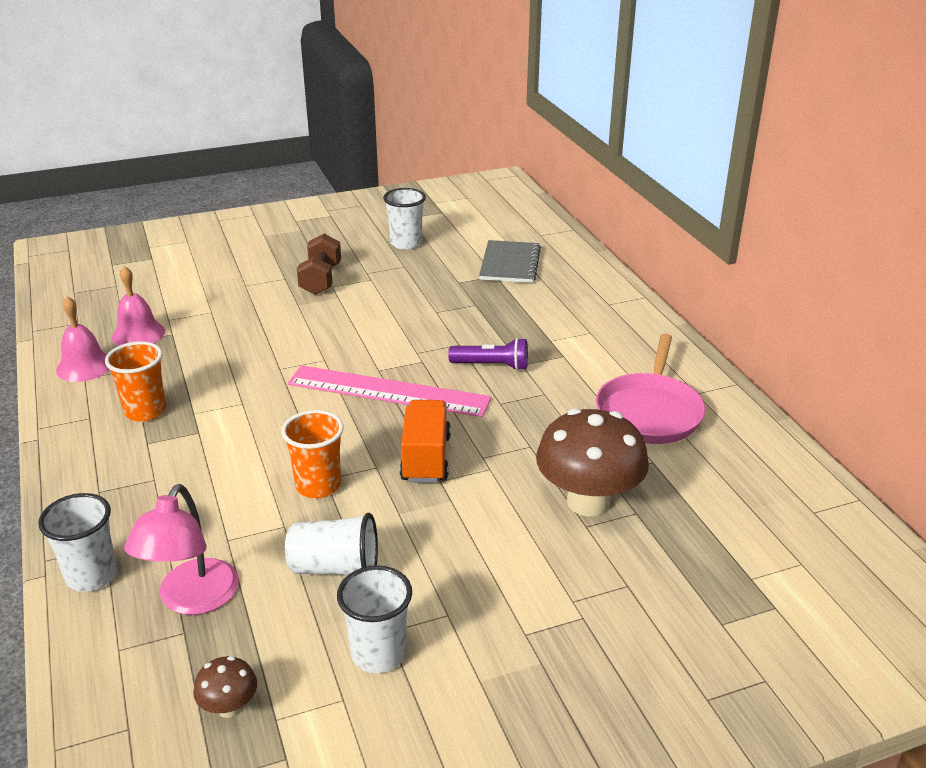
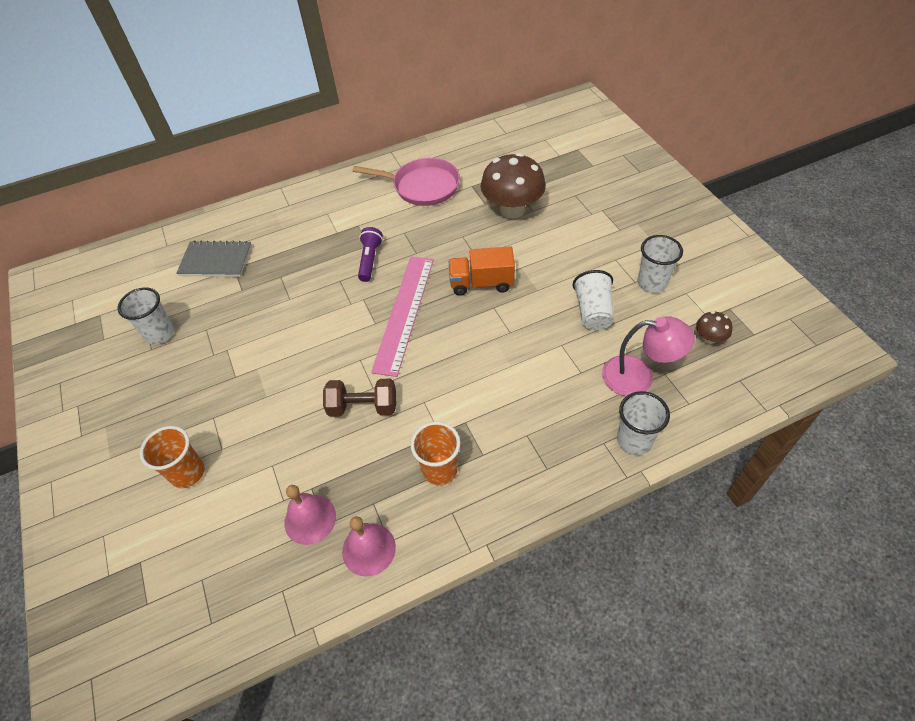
camera: 90 degrees left, 20 degrees up
orange cup [281,410,344,499] -> orange cup moved to [139,426,204,488]
brown dumbbell [297,234,341,295] -> brown dumbbell moved to [323,378,396,417]

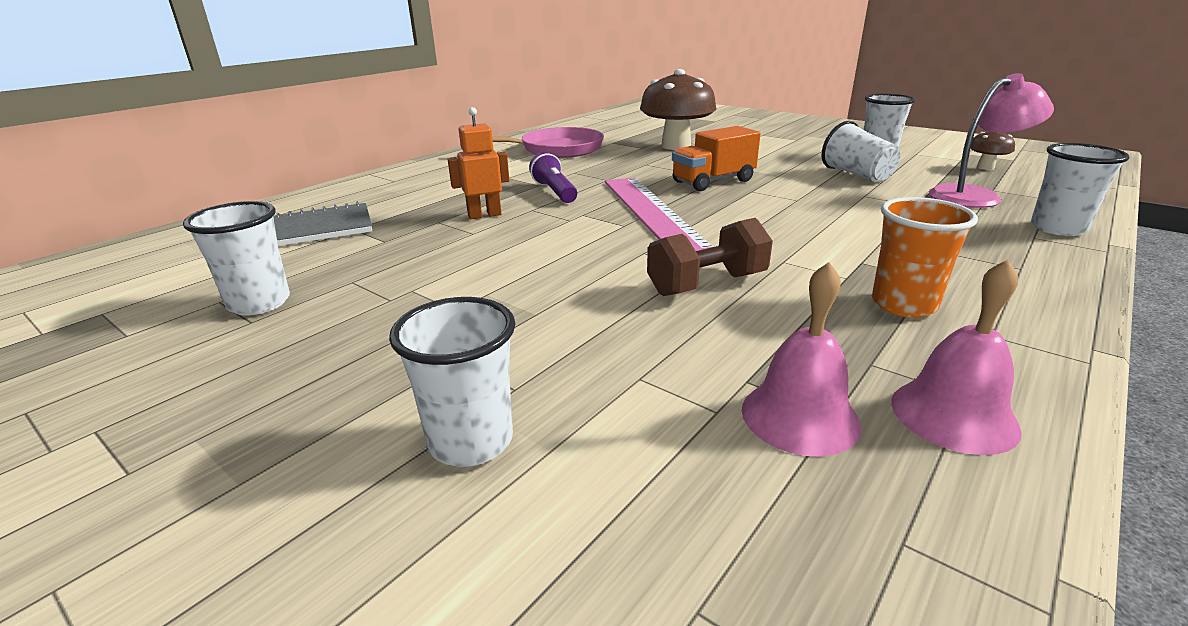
camera: 30 degrees left, 25 degrees down
orange cup [139,426,204,488] -> white cup [389,297,515,467]
none -> orange robot [447,107,509,219]

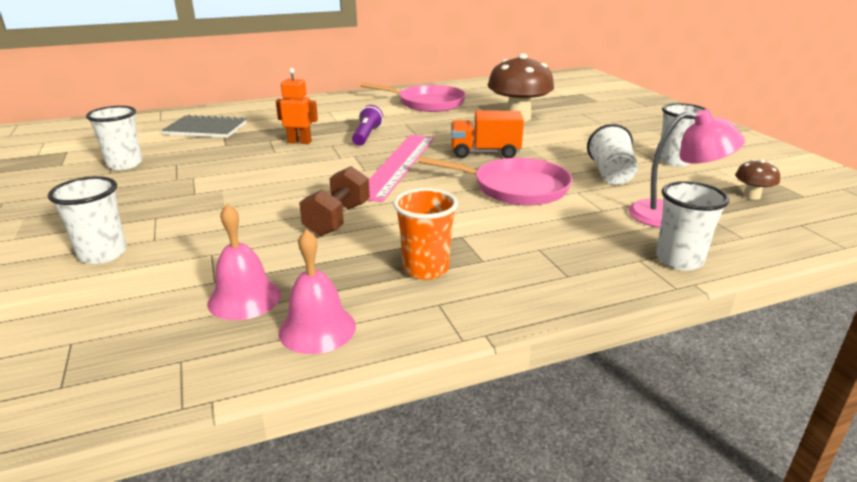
camera: 30 degrees right, 0 degrees up
brown dumbbell [647,218,773,296] -> brown dumbbell turned 75 degrees counterclockwise [299,166,370,236]
none -> pink pan [418,157,572,206]

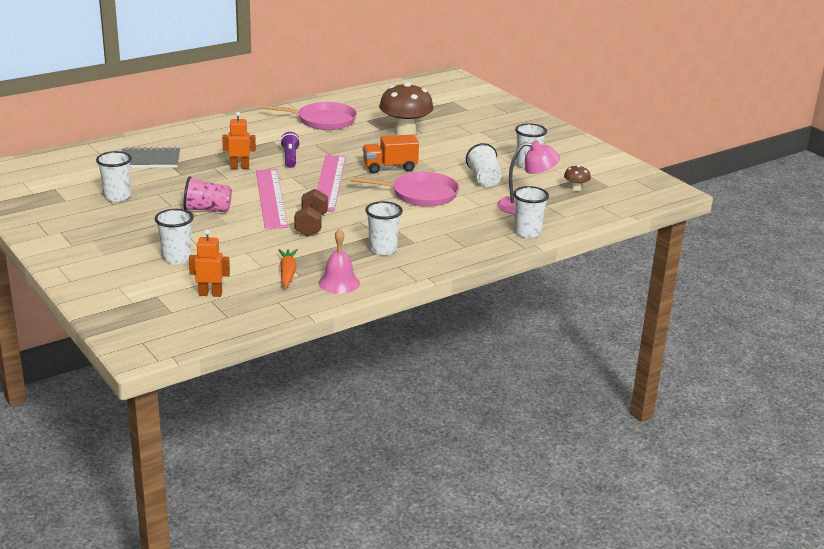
camera: 15 degrees left, 0 degrees up
pink bell [207,204,281,320] -> orange carrot [278,249,298,288]
orange cup [393,188,458,280] -> white cup [365,201,403,255]
none -> pink cup [183,176,232,212]
none -> orange robot [189,229,230,297]
none -> pink ruler [256,169,288,229]

